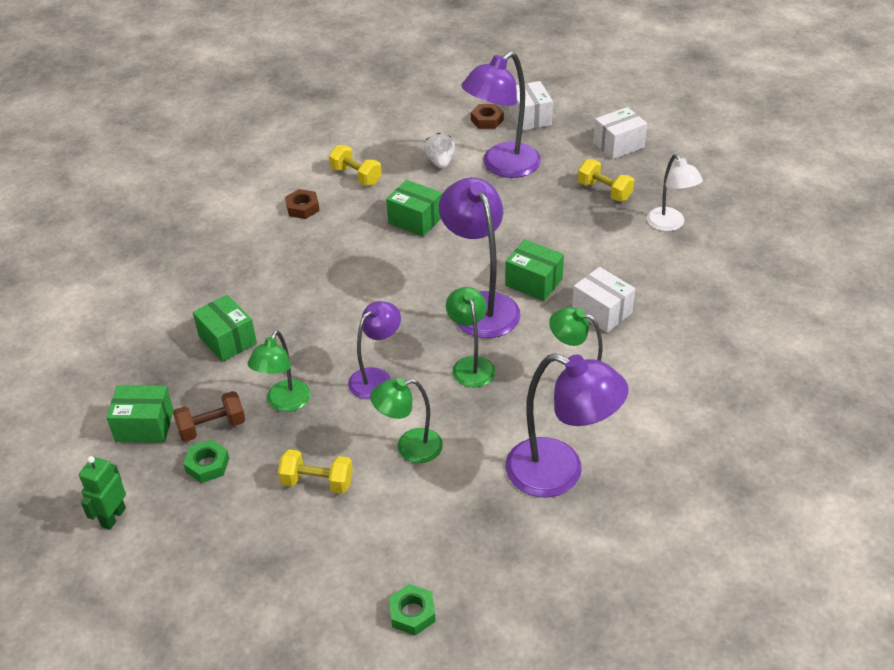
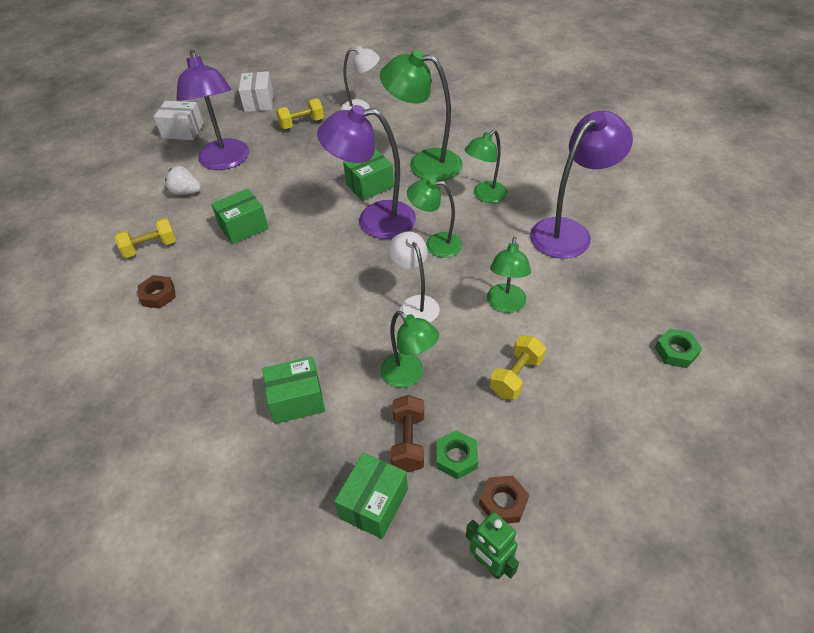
camera: 65 degrees left, 5 degrees up
purple lamp [348,301,401,399] -> white lamp [389,232,440,323]
brown nut [471,104,504,129] -> brown nut moved to [479,476,529,523]
white box [572,267,635,333] -> green lamp [380,50,463,181]

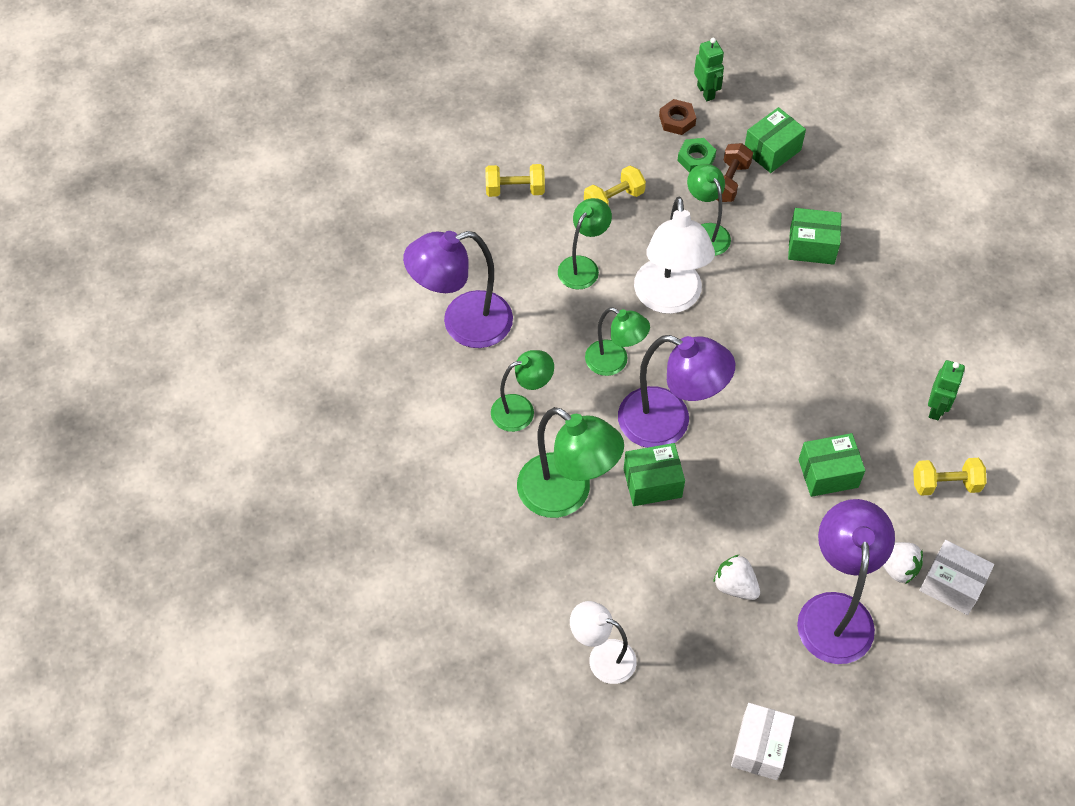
camera: 160 degrees left, 10 degrees up
brown nut [137,275,176,309] -> green robot [928,360,965,420]
white box [154,101,204,140] -> white box moved to [919,540,994,615]
yellow dumbbell [276,98,324,129] -> yellow dumbbell moved to [485,164,545,197]
white lamp [389,232,440,323] -> white lamp [634,197,715,314], size x1.64
green nut [655,328,702,368] -> none
none -> white strawberry [713,554,760,600]

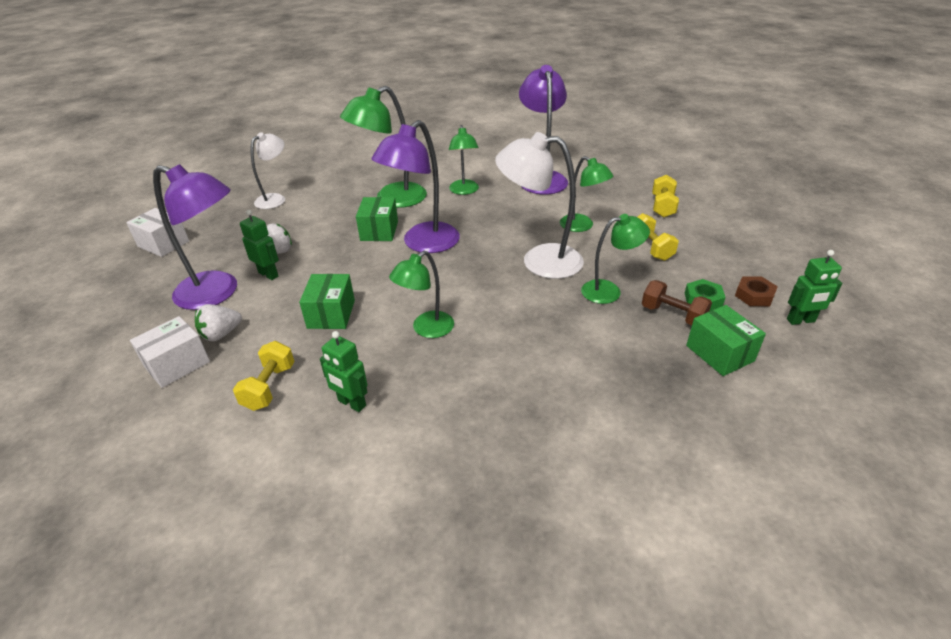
camera: 105 degrees right, 20 degrees down
green lamp [585,308,650,376] -> green lamp moved to [389,251,454,338]
green box [788,208,842,265] -> none
none -> green robot [240,210,279,280]

